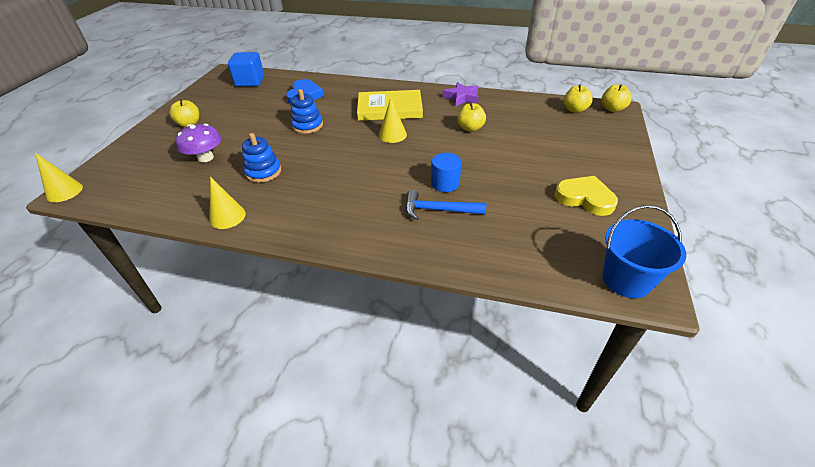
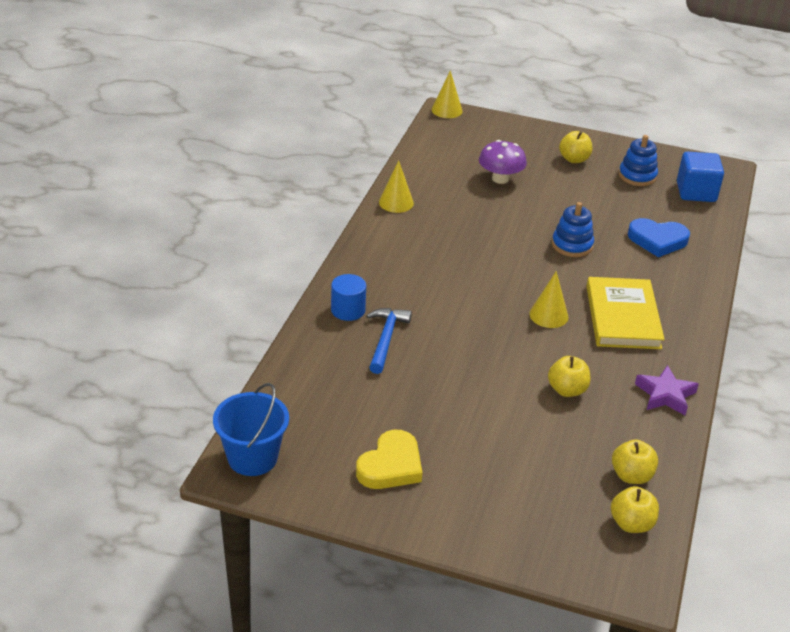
camera: 90 degrees right, 5 degrees down
blue stacking toy [242,133,281,183] -> blue stacking toy moved to [619,135,658,186]
blue cylinder [431,153,461,192] -> blue cylinder moved to [331,274,366,321]
yellow apple [601,84,632,112] -> yellow apple moved to [612,439,658,484]

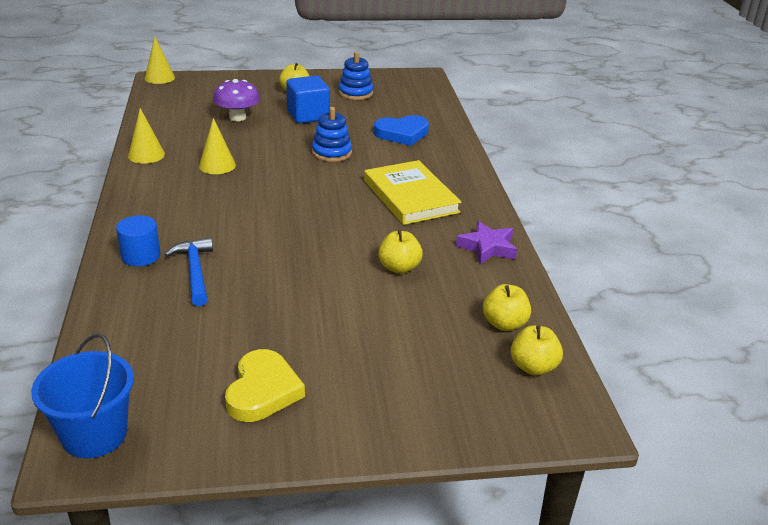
camera: 25 degrees left, 5 degrees down
yellow cone [529,271,568,328] -> yellow cone moved to [199,118,236,174]
blue cube [677,151,724,202] -> blue cube moved to [286,76,330,124]

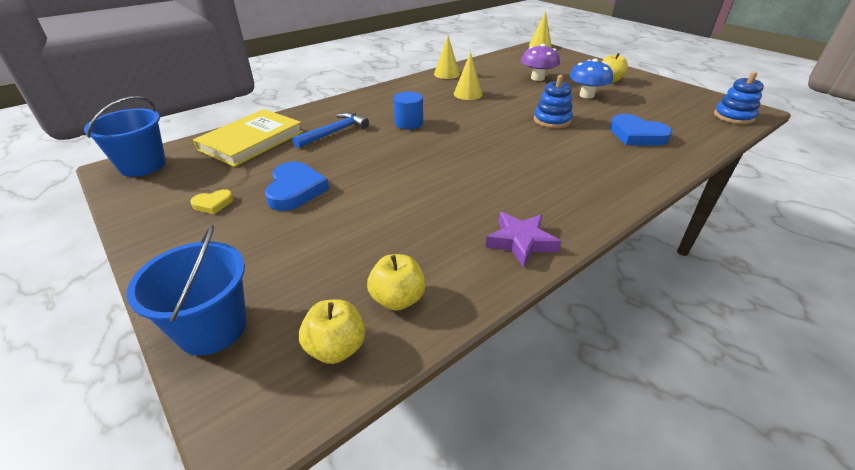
camera: 60 degrees right, 5 degrees up
blue cylinder [116,215,160,266] -> blue cylinder moved to [393,92,423,129]
yellow heart [225,349,305,422] -> yellow heart [190,189,234,214], size x0.53
blue cube [286,76,330,124] -> blue mushroom [570,59,613,98]
blue stacking toy [338,52,373,100] -> blue stacking toy moved to [714,72,764,124]
yellow book [364,160,462,225] -> yellow book moved to [193,109,303,167]
yellow apple [378,230,423,274] -> none
none -> blue bucket [126,225,247,356]
none -> blue heart [265,161,329,211]

